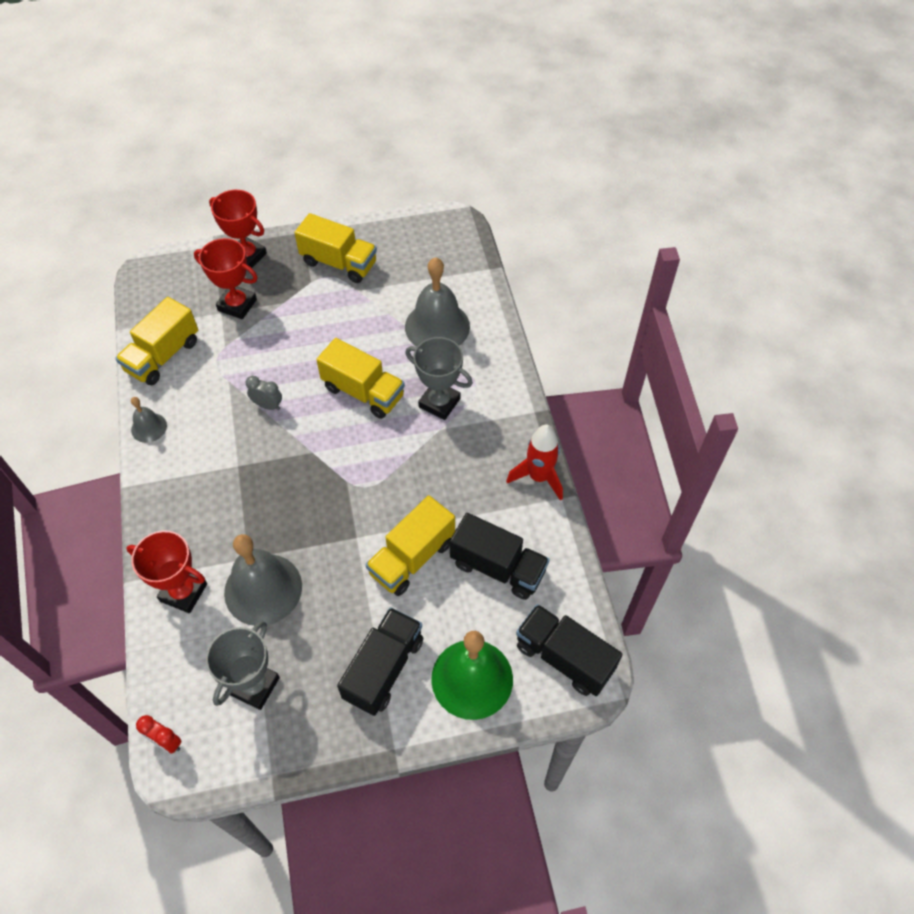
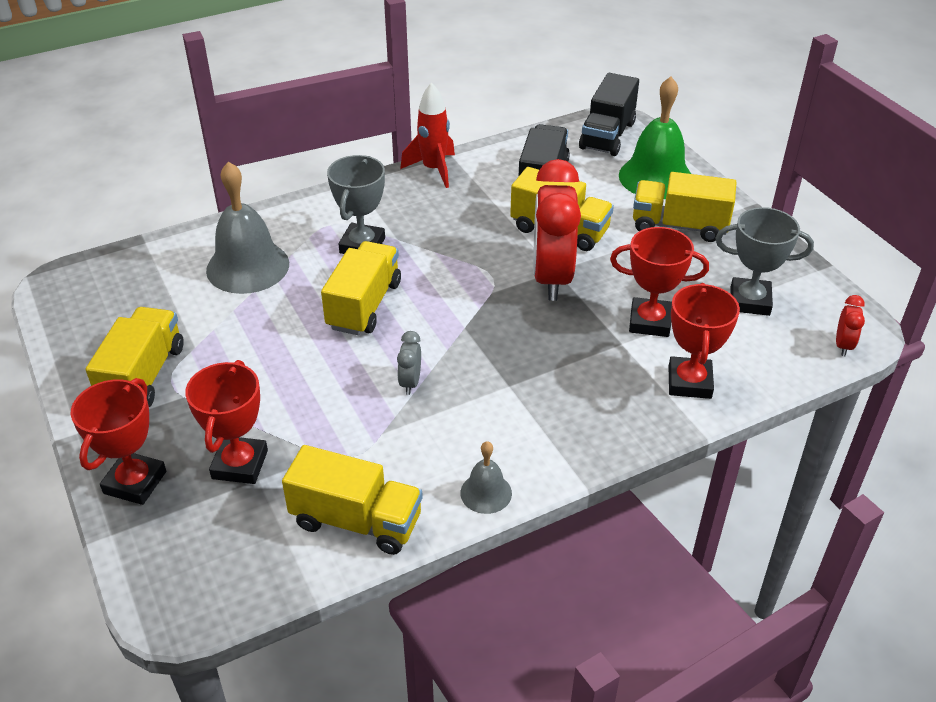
camera: 105 degrees left, 15 degrees down
grey bell [224,534,302,626] -> red trophy [610,227,709,337]
black truck [337,607,423,716] -> yellow truck [633,172,736,242]
none -> red clock [533,159,581,301]

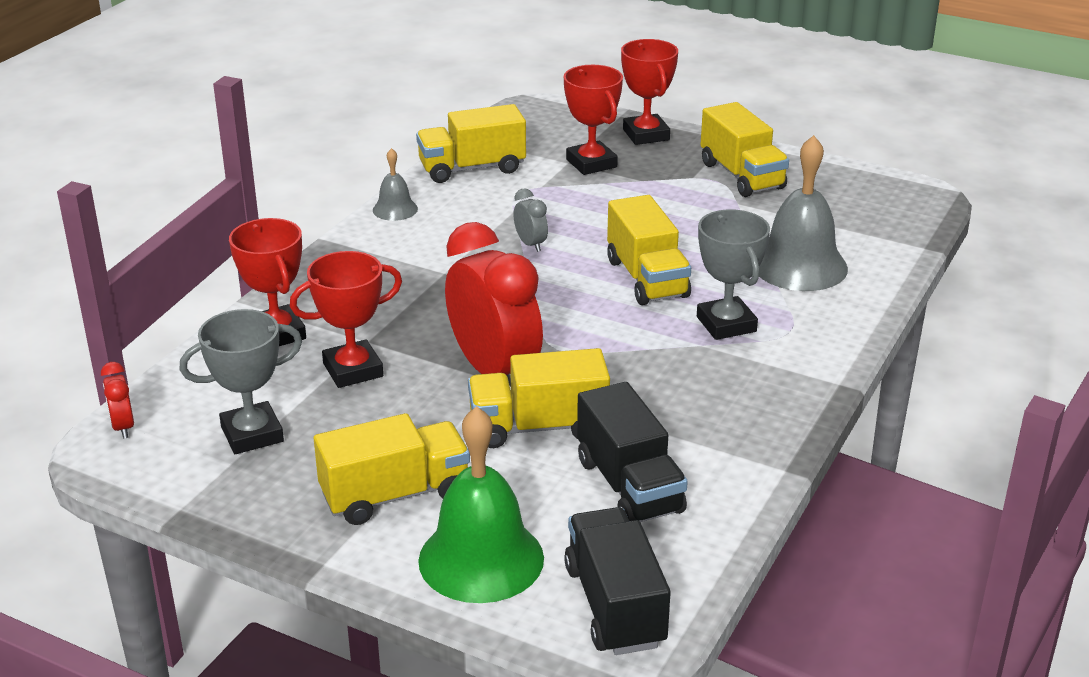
camera: 145 degrees right, 10 degrees down
red rocket [400,82,455,188] -> none

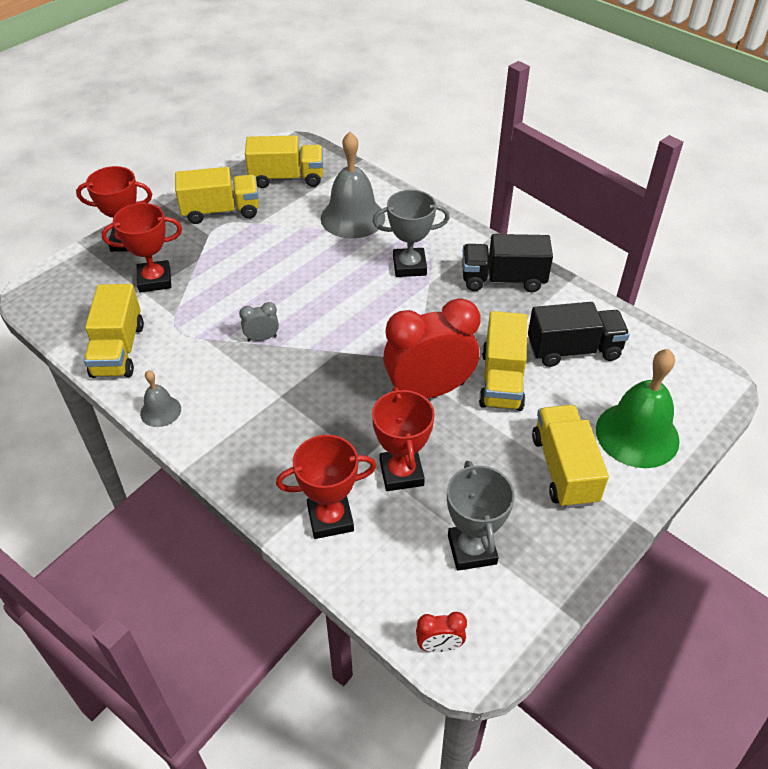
camera: 75 degrees left, 15 degrees up
black truck [564,507,671,655] -> black truck moved to [462,234,553,292]
yellow truck [607,195,691,305] -> yellow truck moved to [245,135,323,188]

